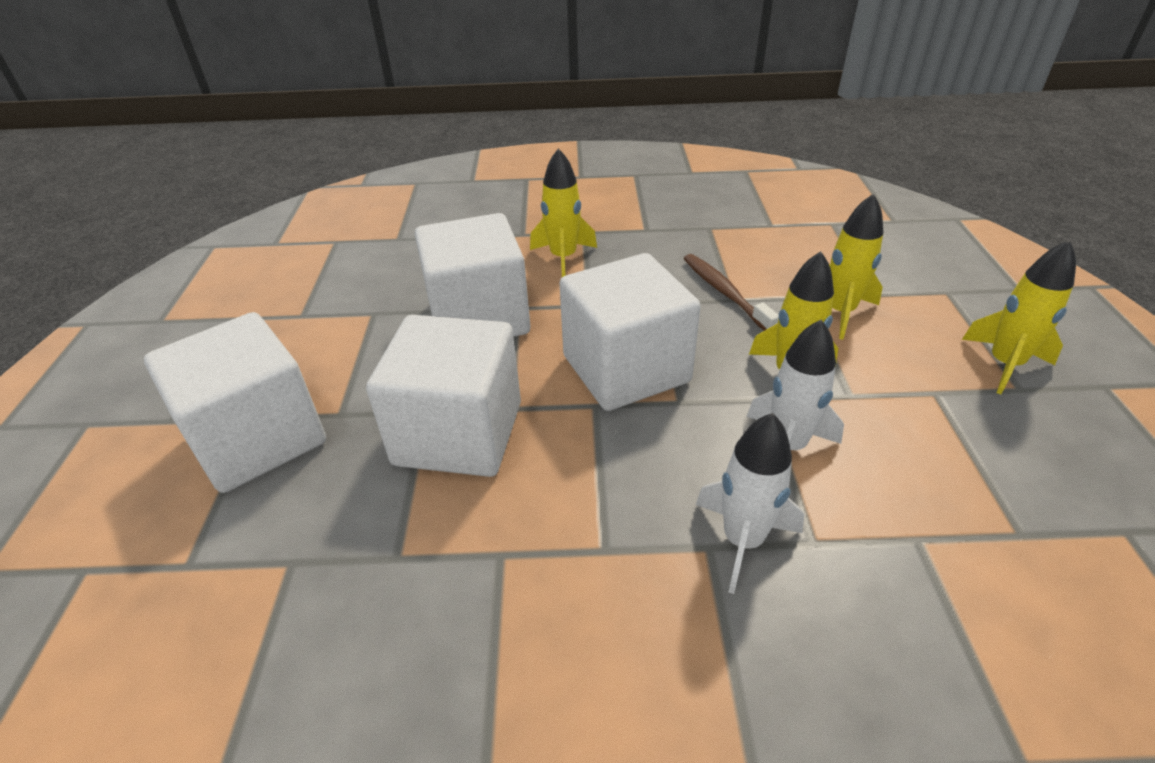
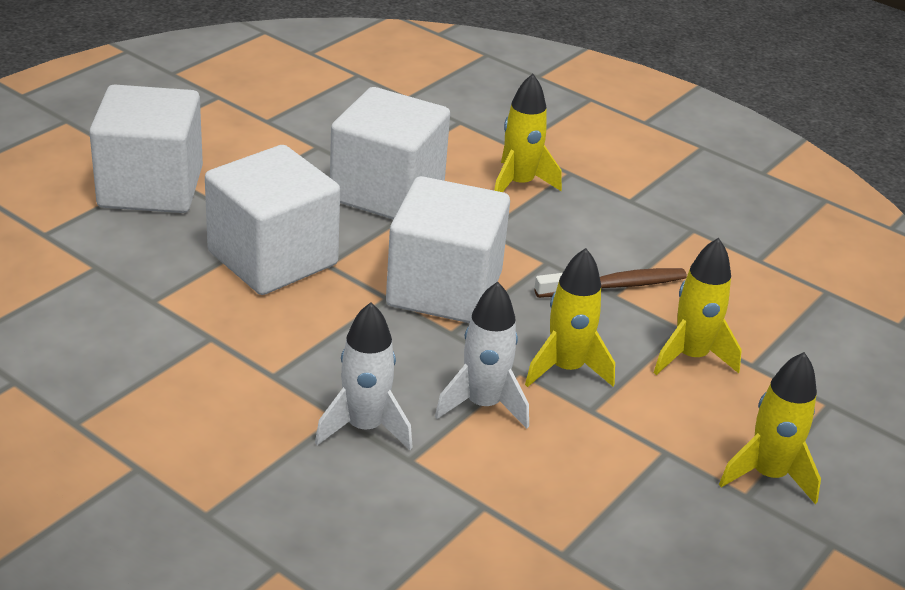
camera: 35 degrees right, 5 degrees down
brown toothbrush [684,254,779,331] -> brown toothbrush turned 60 degrees clockwise [534,268,687,298]

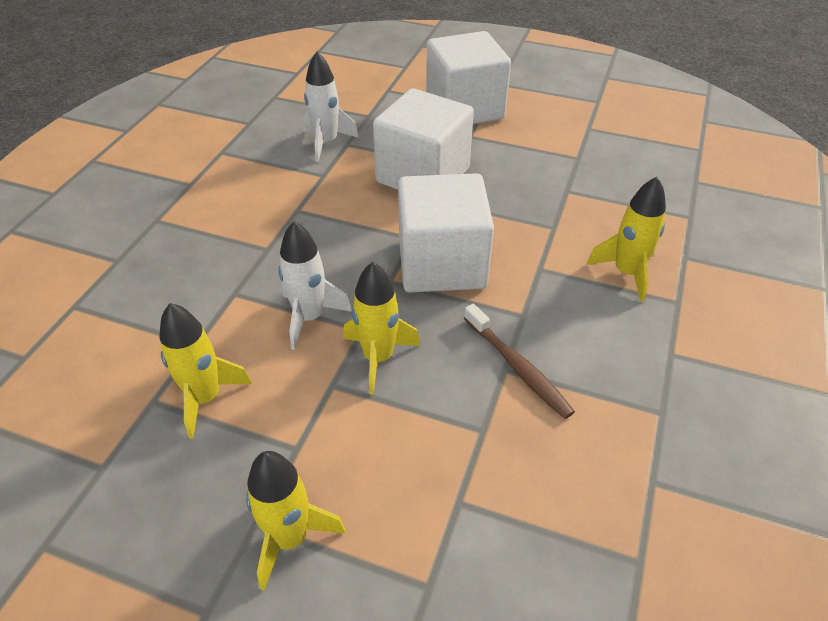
camera: 75 degrees right, 10 degrees up
white rocket [315,302,413,450] -> white rocket moved to [303,52,359,162]
white cube [330,87,450,219] -> none
yellow rocket [654,238,742,375] -> yellow rocket moved to [159,303,252,439]

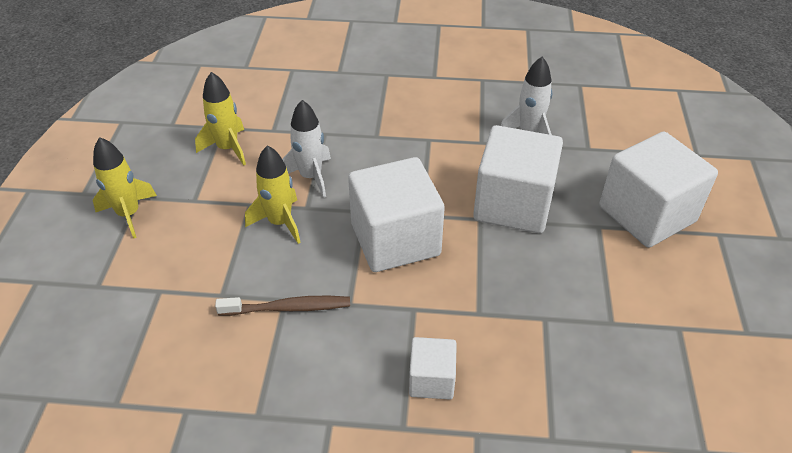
camera: 75 degrees right, 0 degrees up
brown toothbrush [464,304,575,419] -> brown toothbrush turned 135 degrees counterclockwise [215,296,350,316]
yellow rocket [586,177,666,302] -> white cube [409,337,457,400]

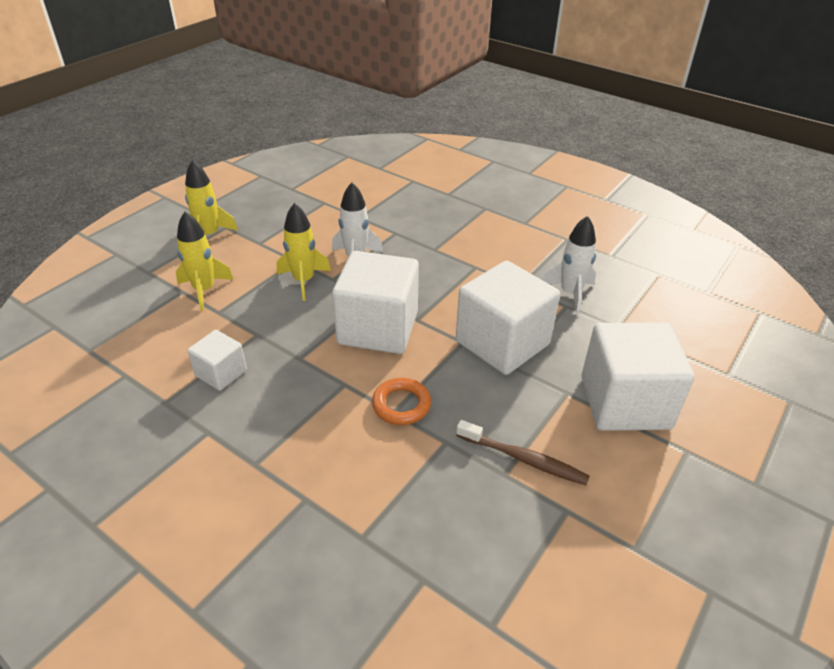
camera: 30 degrees right, 5 degrees down
yellow rocket [195,72,246,165] -> yellow rocket moved to [176,212,234,311]
brown toothbrush [215,296,350,316] -> brown toothbrush moved to [456,420,590,485]
white cube [409,337,457,400] -> white cube moved to [188,330,247,391]
none -> orange ring [372,378,431,425]

